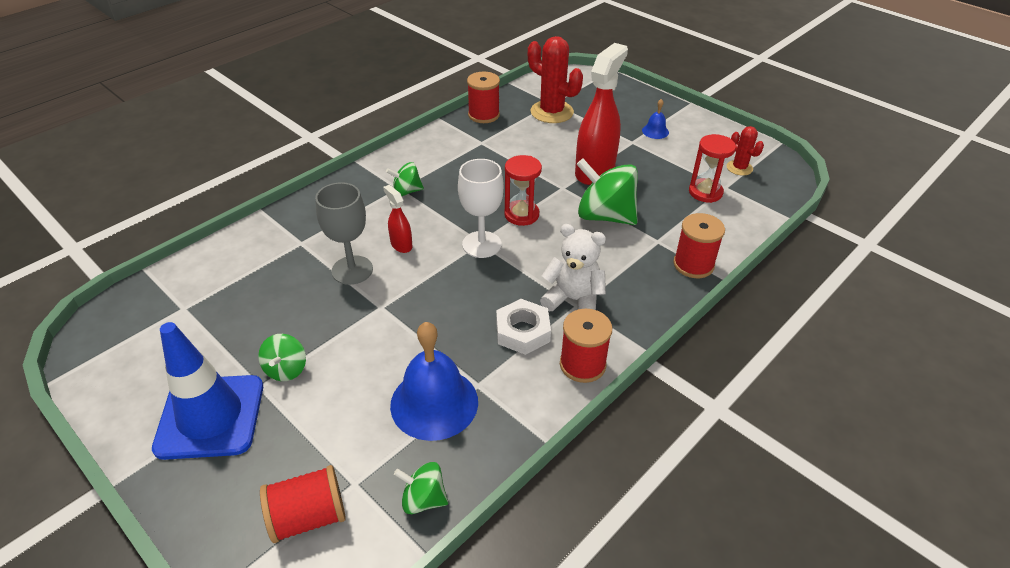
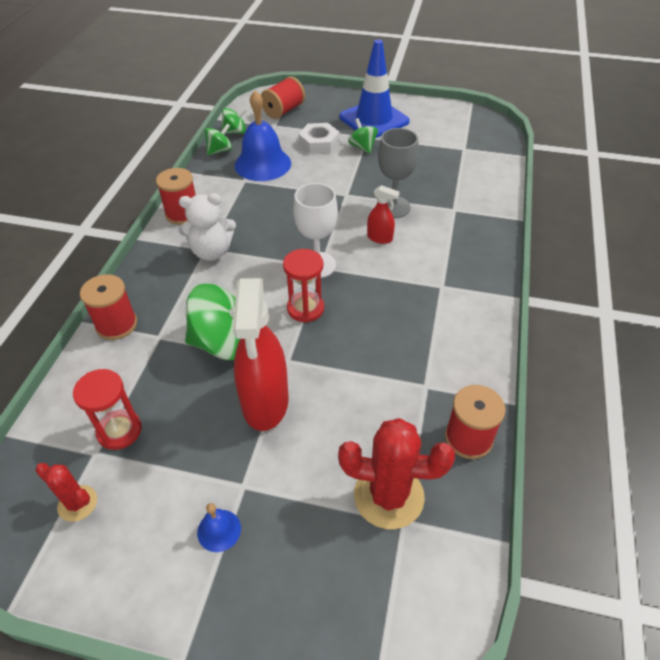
camera: 150 degrees right, 5 degrees up
green spinning top [386,162,424,196] -> green spinning top moved to [205,123,232,155]
white nut [496,299,551,355] -> white nut moved to [298,123,340,154]

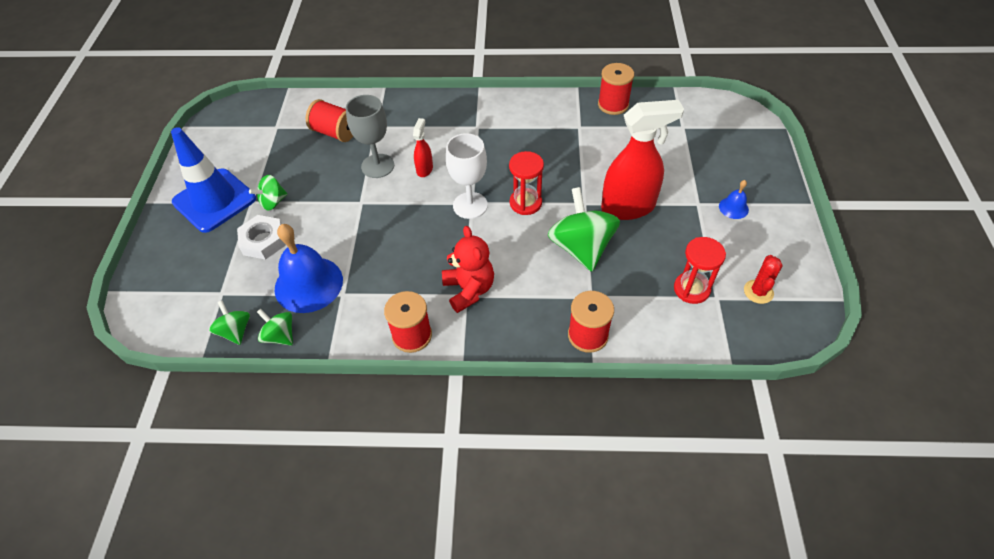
camera: 100 degrees left, 5 degrees up
white teddy bear [178,193,236,261] -> red teddy bear [442,226,494,313]
red spool [261,77,305,119] -> red spool moved to [306,99,353,142]
red cactus [338,418,455,529] -> none

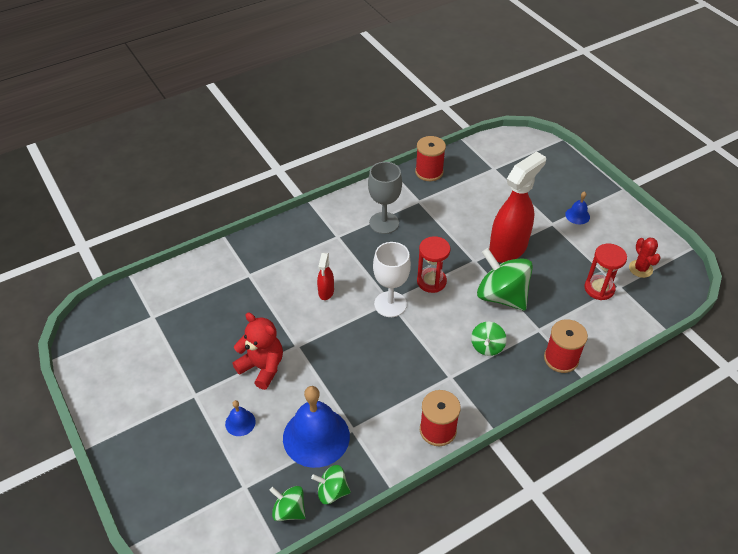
camera: 35 degrees left, 5 degrees down
blue traffic cone [171,127,256,233] -> none
white nut [237,215,286,260] -> blue bell [225,400,256,436]
green spinning top [249,175,287,211] -> green spinning top moved to [471,322,507,356]
red spool [306,99,353,142] -> none
grey goblet [346,95,394,178] -> grey goblet moved to [368,162,402,234]
red spray bottle [413,118,433,177] -> red spray bottle turned 150 degrees counterclockwise [317,253,334,300]
red teddy bear [442,226,494,313] -> red teddy bear moved to [232,312,283,390]

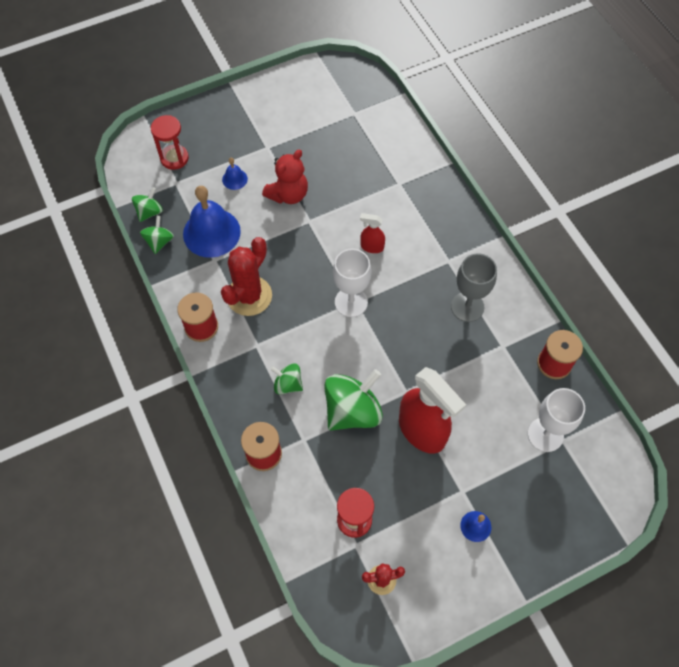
camera: 95 degrees right, 15 degrees up
red hourglass [417,236,450,293] -> red hourglass moved to [151,115,189,170]
none -> red cactus [221,237,272,316]
none -> white goblet [528,388,585,452]

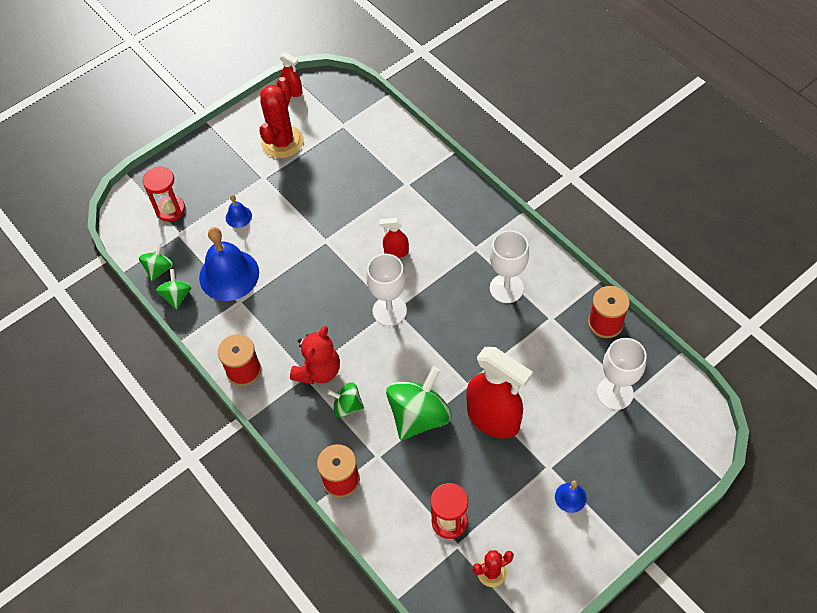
camera: 10 degrees left, 5 degrees down
red cactus [221,237,272,316] -> red cactus moved to [259,77,304,158]
red teddy bear [262,150,308,204] -> red teddy bear moved to [290,326,340,384]
grey goblet [451,253,497,322] -> white goblet [490,230,529,303]
none -> red spray bottle [279,52,303,97]

